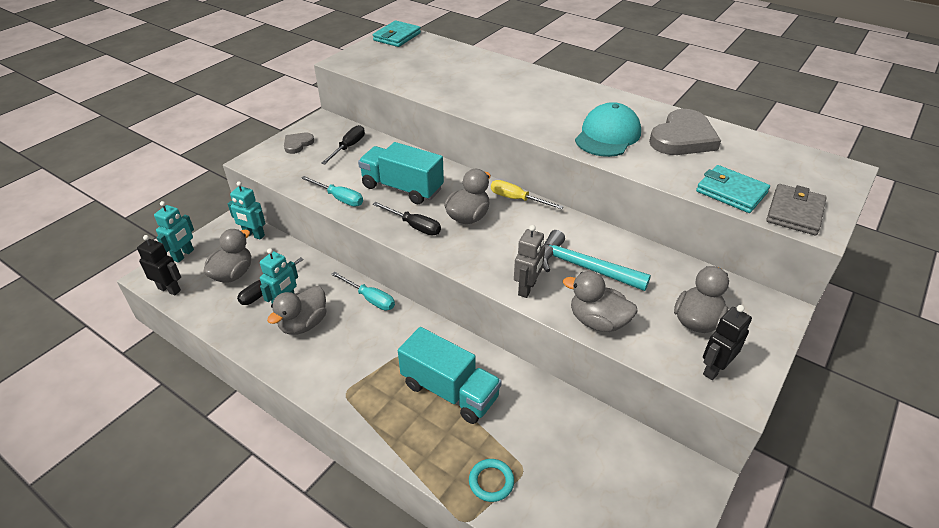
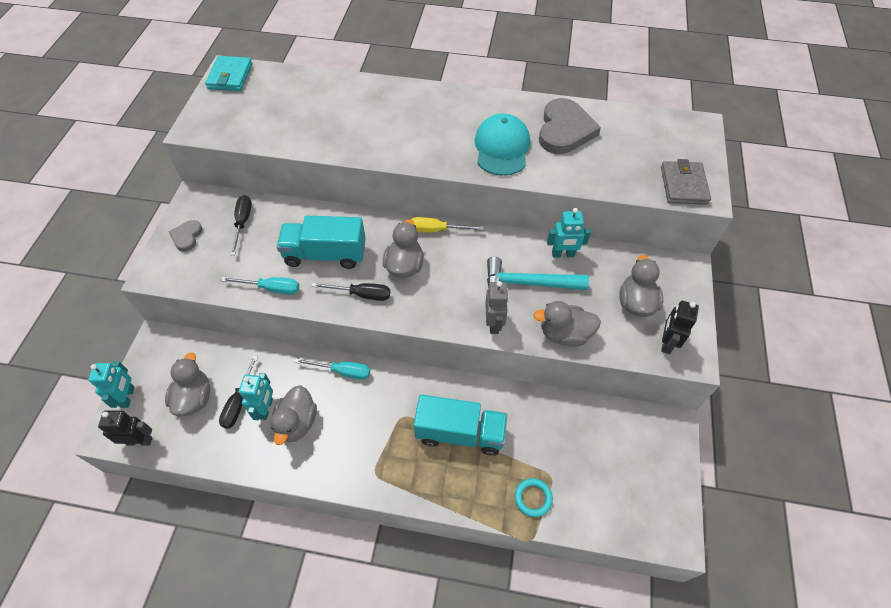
camera: 25 degrees left, 15 degrees up
turquoise robot [228,182,266,240] -> turquoise robot moved to [547,208,591,258]
turquoise wallet [696,165,770,213] -> none

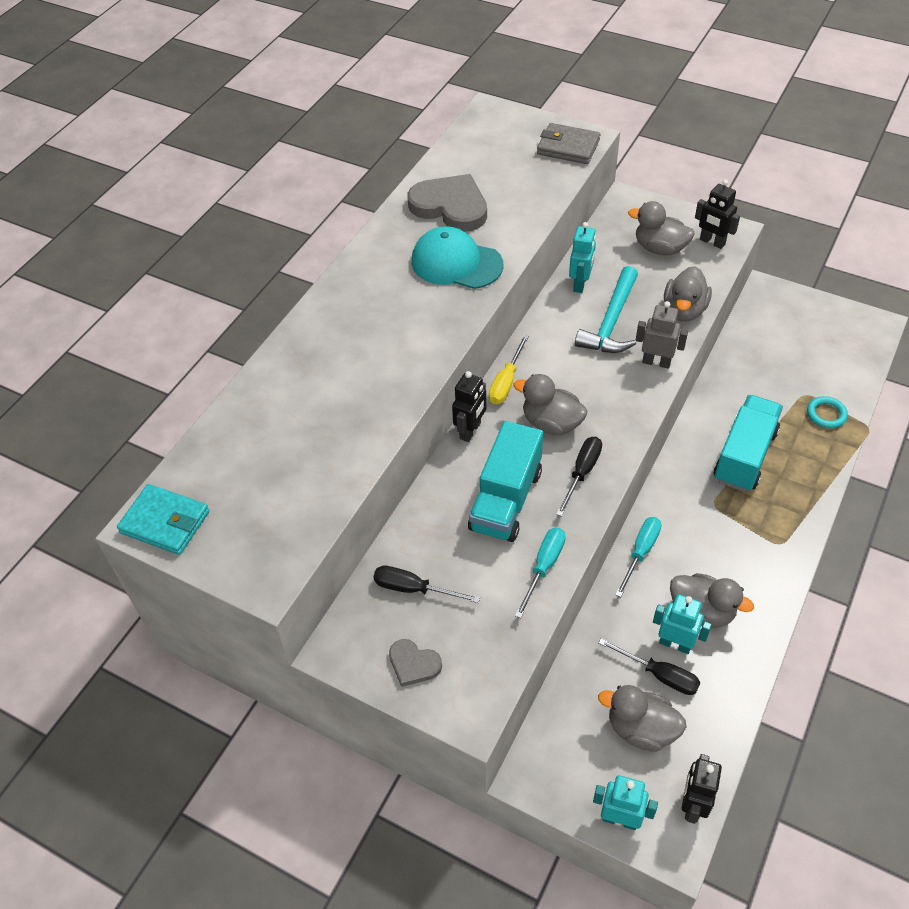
camera: 70 degrees left, 5 degrees down
none -> black robot [452,371,486,442]

